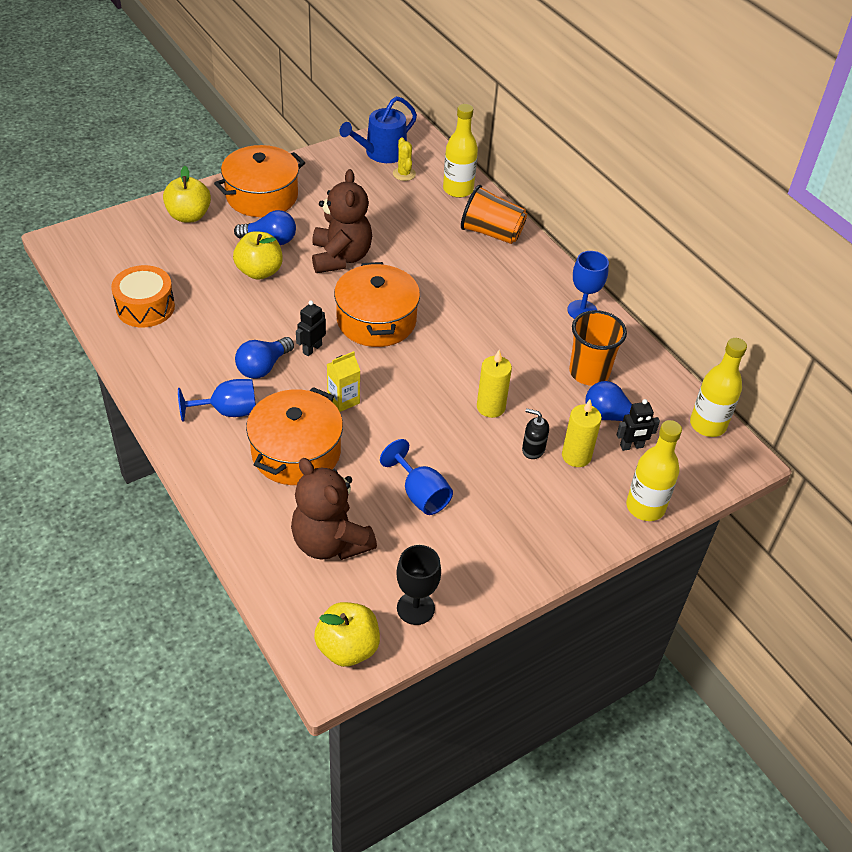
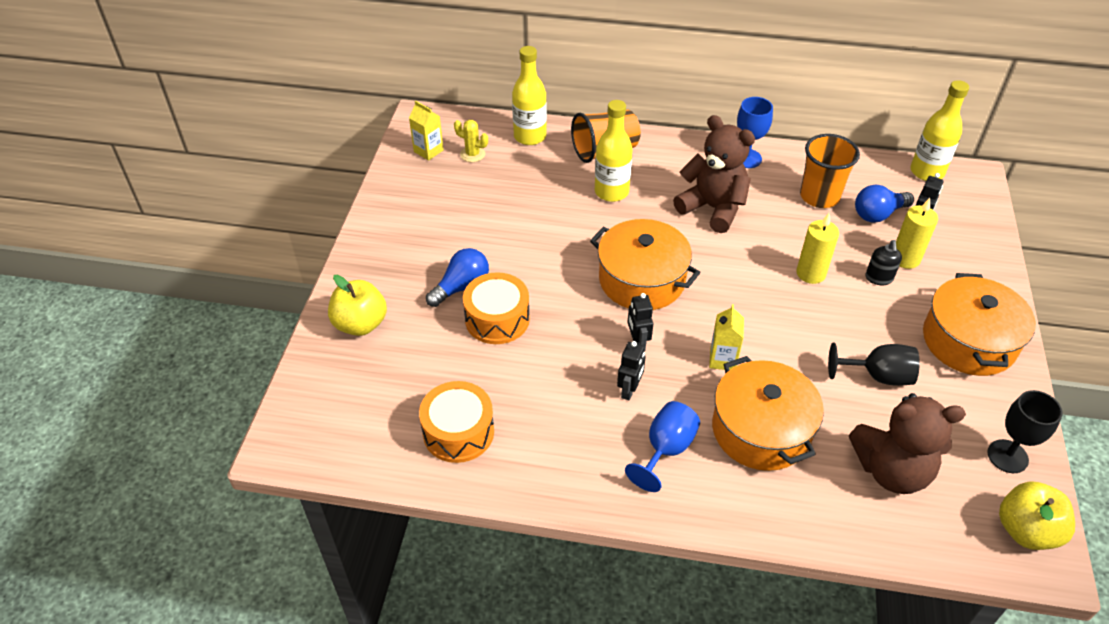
camera: 45 degrees left, 0 degrees up
orange pot [214,145,305,217] -> orange pot moved to [923,273,1036,376]
yellow apple [233,231,283,280] -> orange drum [463,272,530,344]
blue light bulb [235,337,294,379] -> black robot [617,341,646,400]
brown teddy bear [312,169,372,273] -> brown teddy bear moved to [673,115,755,233]
blue watering can [340,96,417,163] -> yellow carton [409,101,444,161]
blue goblet [380,439,453,515] -> black goblet [828,343,920,386]
black soap dispenser [522,409,549,459] -> black soap dispenser turned 60 degrees counterclockwise [866,240,902,285]
yellow bottle [626,420,682,521] -> yellow bottle moved to [595,100,633,202]

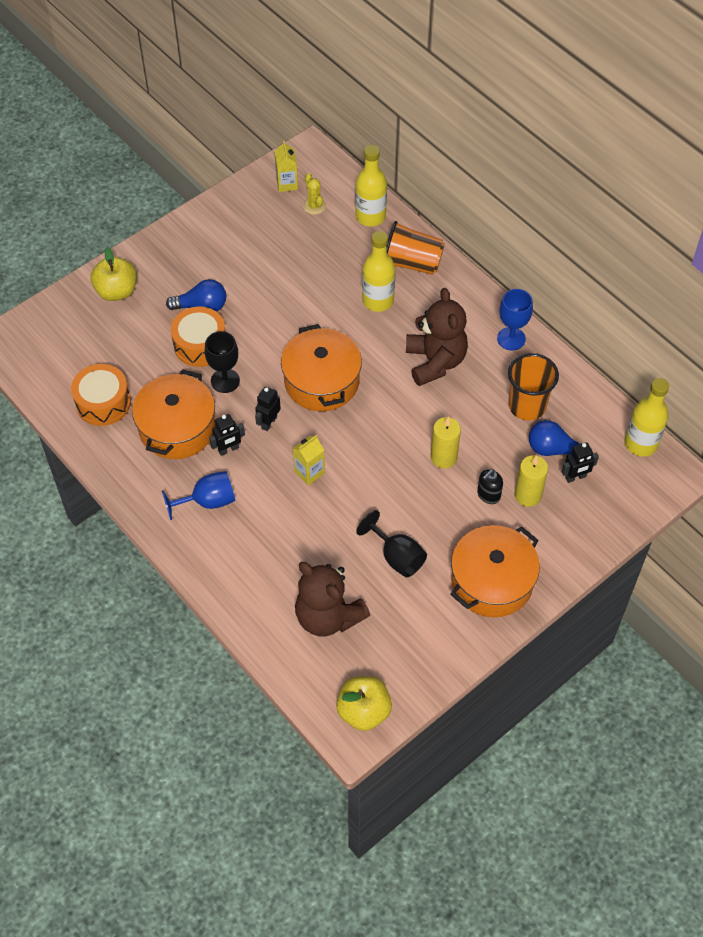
camera: 40 degrees right, 10 degrees up
orange pot [712,356,824,471] -> orange pot moved to [132,369,215,459]
black goblet [987,390,1063,473] -> black goblet moved to [205,331,240,393]

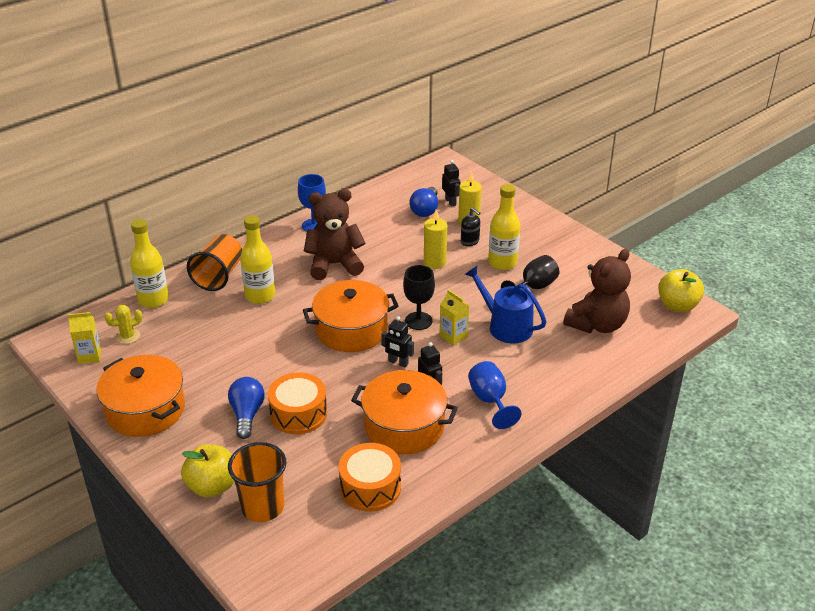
camera: 90 degrees left, 20 degrees down
black goblet [205,331,240,393] -> black goblet moved to [403,265,435,330]
orange pot [450,525,540,617] -> orange pot moved to [96,355,185,437]
orange cup [508,353,559,420] -> orange cup moved to [228,442,286,522]
yellow bottle [625,378,669,457] -> yellow bottle moved to [488,184,520,270]
none -> blue watering can [465,266,546,344]

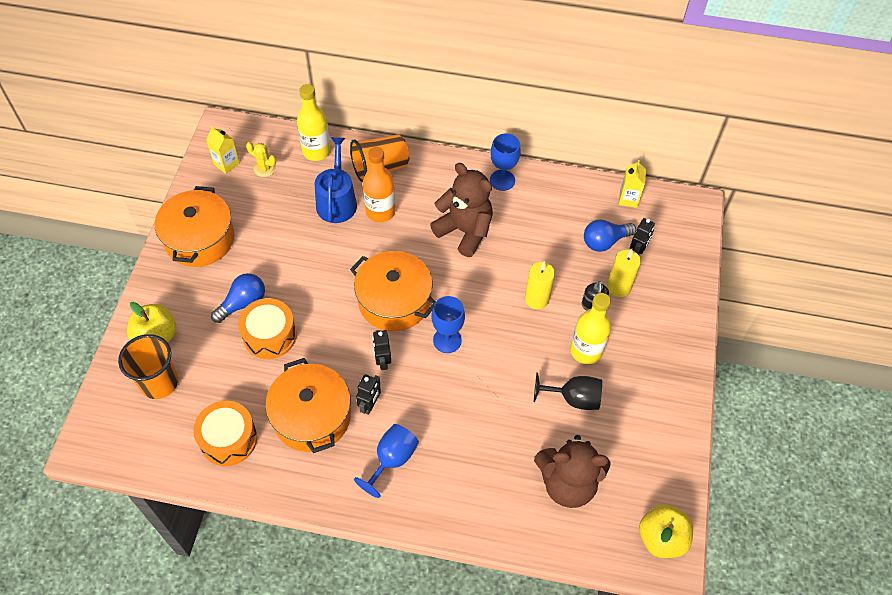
camera: 50 degrees right, 20 degrees up
yellow bottle [240,215,275,304] -> orange bottle [363,147,395,222]
black goblet [403,265,435,330] -> blue goblet [432,296,465,353]
yellow carton [439,289,469,346] -> yellow carton moved to [619,160,646,208]
blue watering can [465,266,546,344] -> blue watering can moved to [315,137,357,223]

